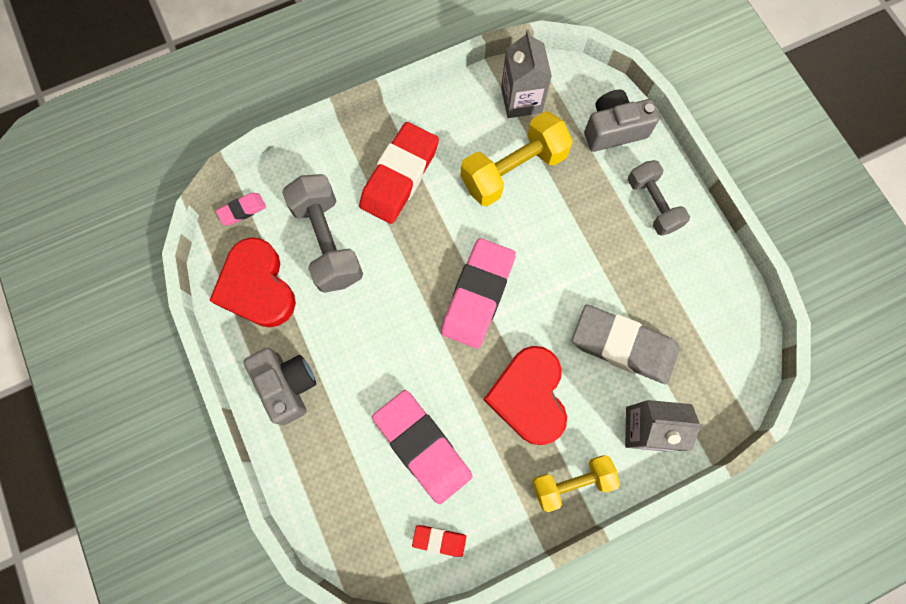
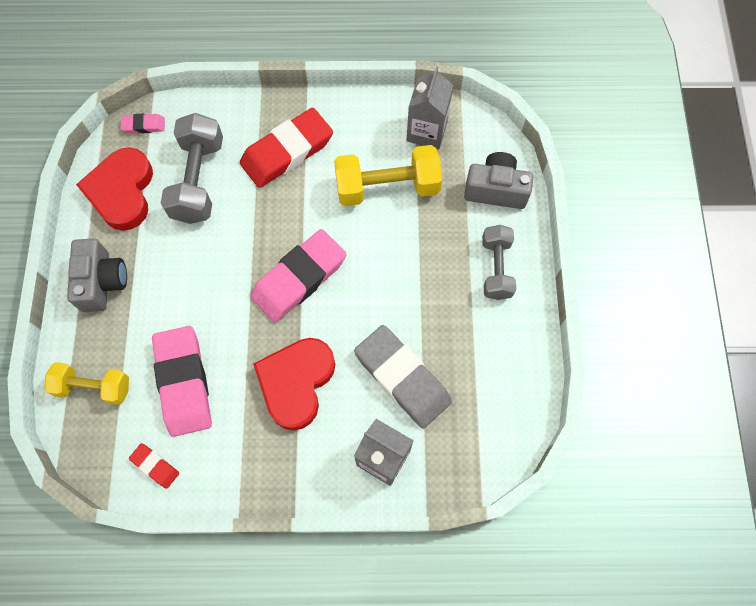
camera: 25 degrees right, 5 degrees down
yellow dumbbell [533,455,620,512] -> yellow dumbbell moved to [45,362,129,405]

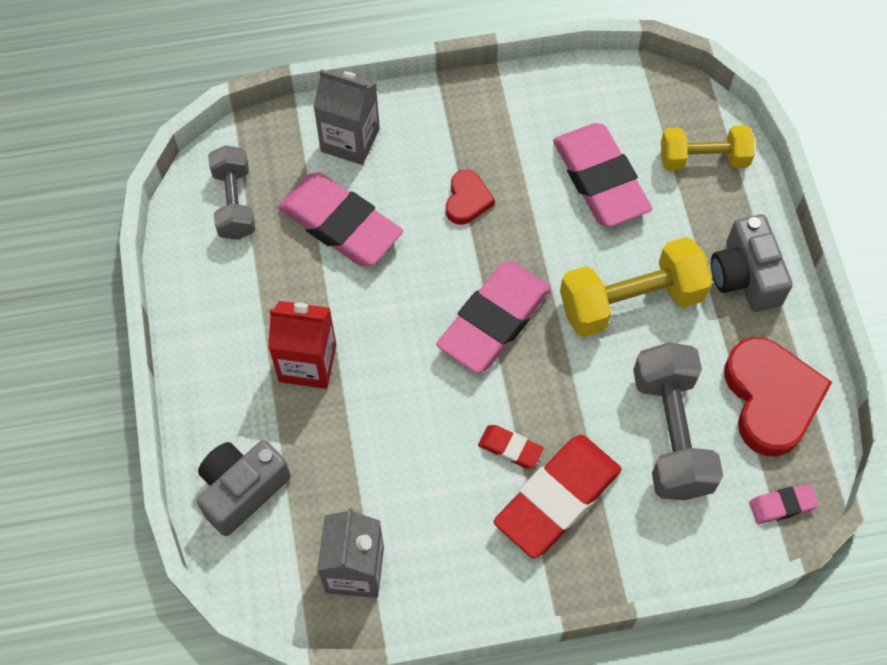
camera: 170 degrees right, 5 degrees down
red eraser [129,443,179,489] -> red eraser moved to [478,425,544,469]
red heart [253,338,335,431] -> red heart [446,170,495,225], size x0.51
yellow dumbbell [334,145,442,206] -> yellow dumbbell moved to [560,237,713,337]
grey eraser [354,325,452,428] -> pink eraser [278,172,403,266]
grey camera [464,152,533,209] -> grey camera turned 135 degrees clockwise [197,440,291,536]
grey dumbbell [482,225,516,300] -> grey dumbbell moved to [208,145,255,240]
none -> red carton [268,301,336,389]

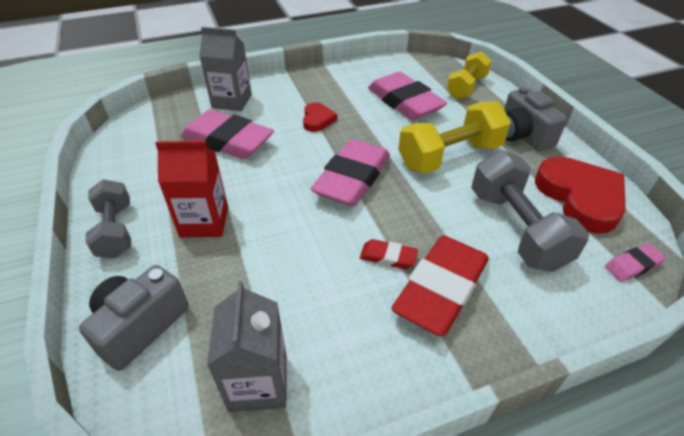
camera: 10 degrees left, 20 degrees down
grey dumbbell [208,145,255,240] -> grey dumbbell moved to [85,179,131,258]
yellow dumbbell [661,125,755,171] -> yellow dumbbell turned 45 degrees counterclockwise [447,51,492,99]

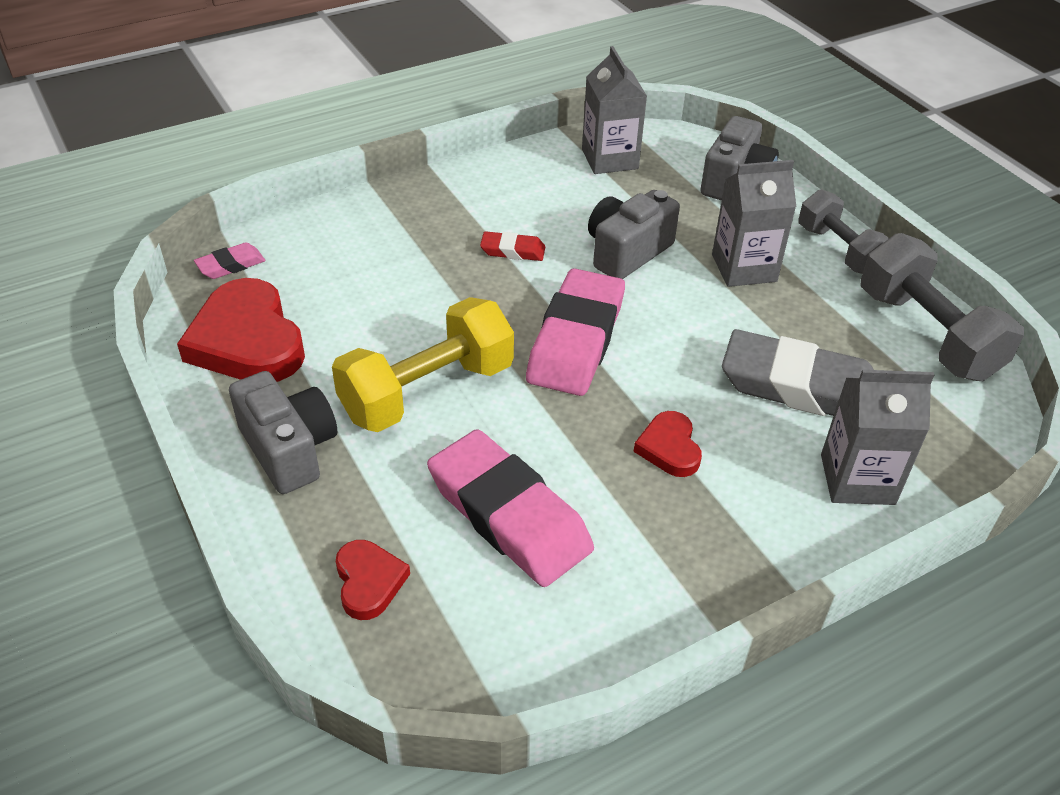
camera: 170 degrees right, 0 degrees up
red carton [155,141,228,238] -> grey carton [712,160,796,287]
pink eraser [180,109,274,159] -> grey eraser [722,329,874,416]
red eraser [391,235,489,336] -> none
yellow dumbbell [447,51,492,99] -> red heart [336,540,410,620]
grey dumbbell [471,150,589,272] -> grey dumbbell moved to [860,233,1024,381]
none -> grey camera [588,190,680,279]

